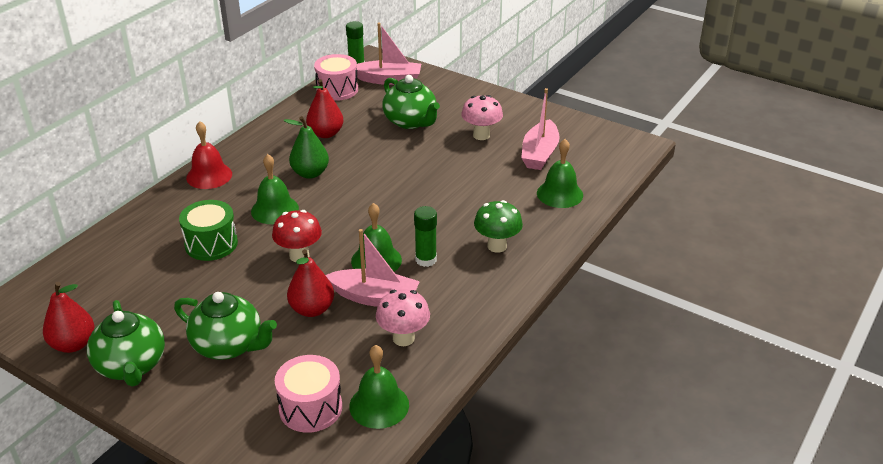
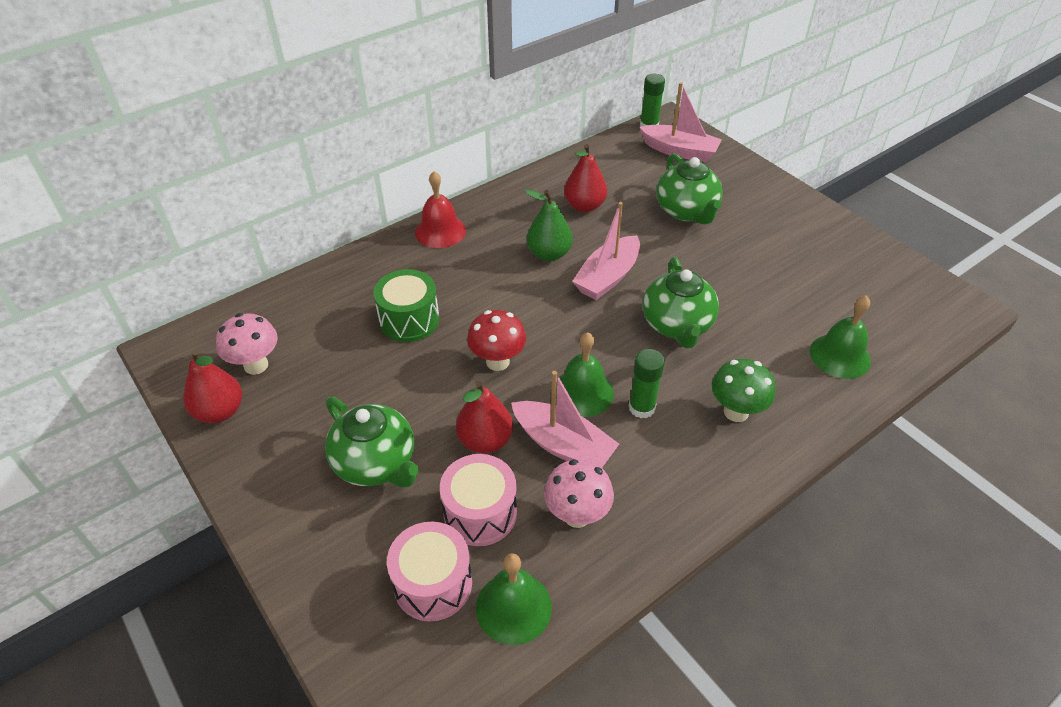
camera: 20 degrees right, 10 degrees up
green teapot [87,300,165,387] -> green teapot moved to [643,257,719,348]
green bell [251,154,299,224] -> none
pink drum [314,54,358,101] -> pink drum moved to [440,454,517,546]
pink mushroom [461,95,503,140] -> pink mushroom moved to [216,313,278,375]
pink boat [521,88,560,170] -> pink boat moved to [572,202,640,300]

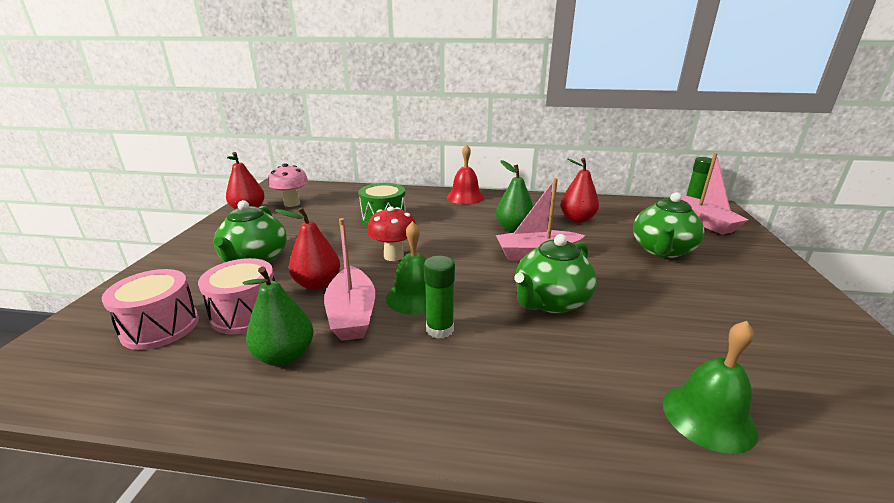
camera: 45 degrees right, 20 degrees down
green bell [476,553,552,645] -> none
pink mushroom [544,459,614,528] -> green pear [242,267,314,366]
green mushroom [712,359,776,422] -> none

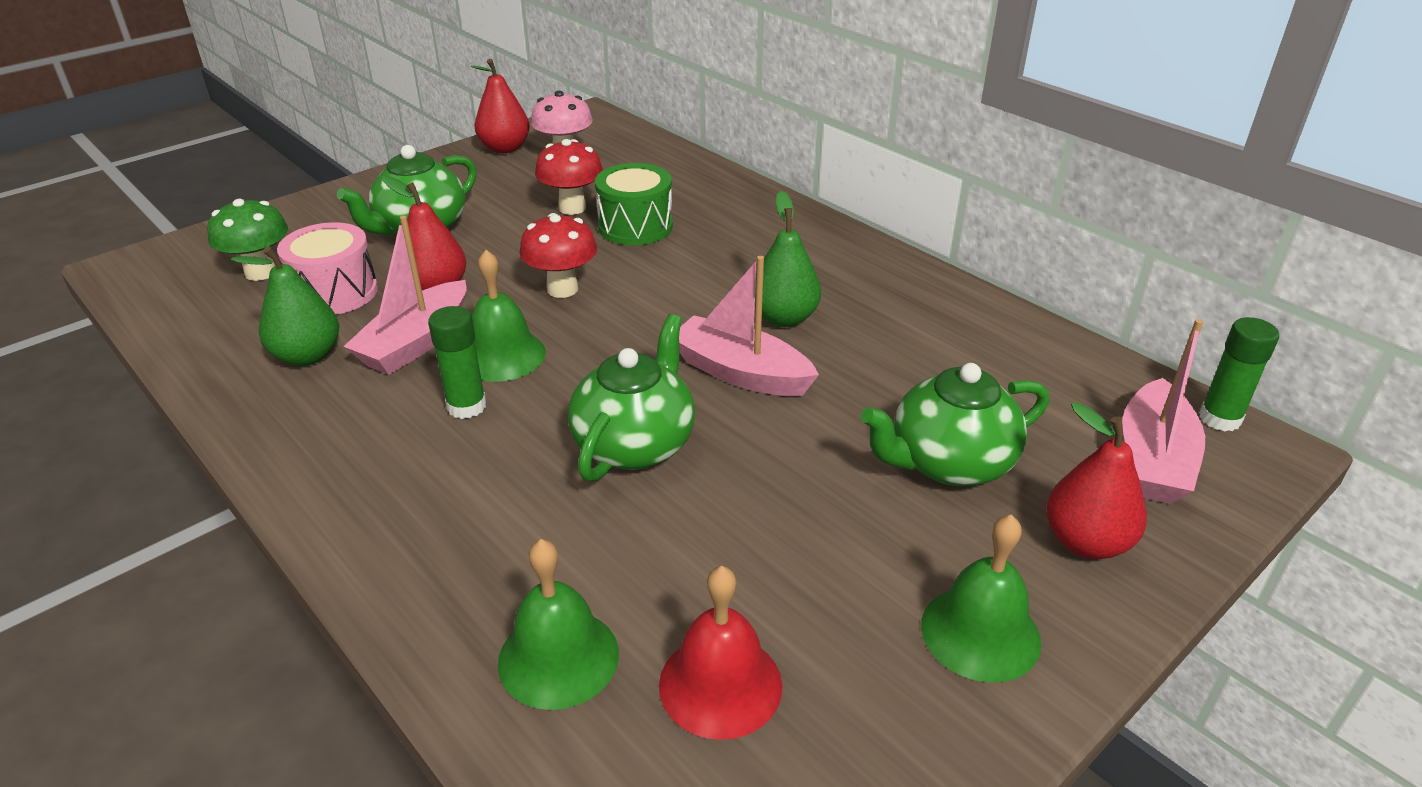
camera: 40 degrees right, 10 degrees up
pink drum [102,269,199,350] -> green mushroom [207,199,288,281]
red bell [447,144,484,204] -> red bell moved to [659,566,782,740]
green teapot [514,234,597,314] -> green teapot turned 120 degrees clockwise [568,314,695,482]
red pear [560,158,599,223] -> red pear moved to [1046,402,1147,559]
none -> red mushroom [535,139,603,215]
none -> green bell [921,515,1041,683]

